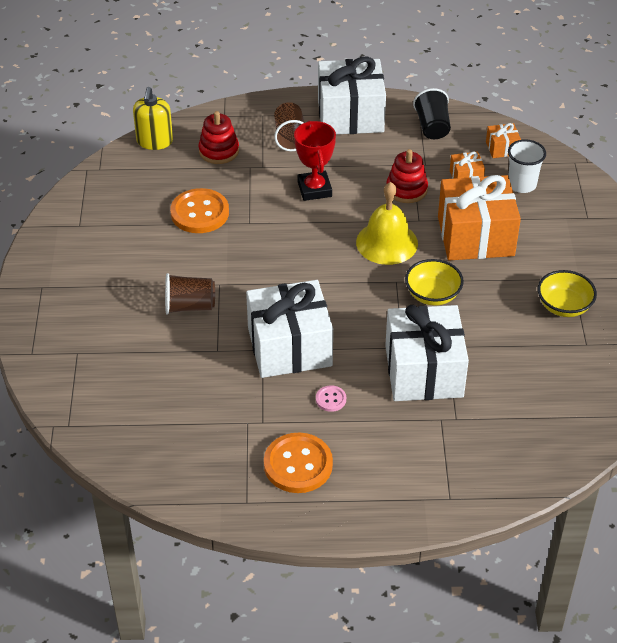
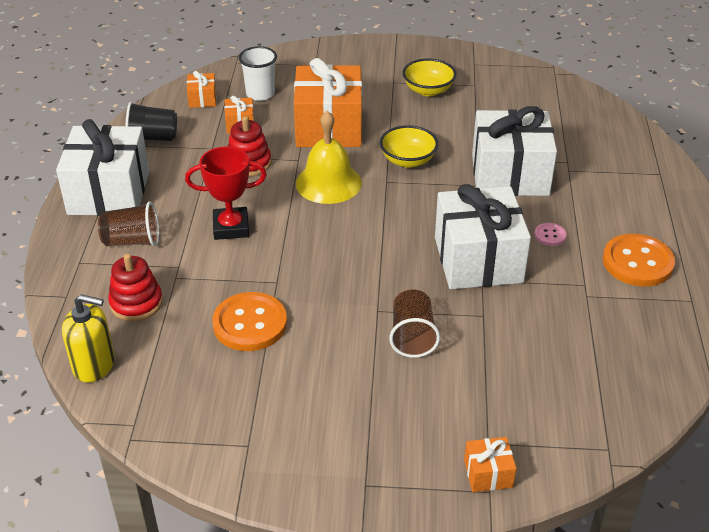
camera: 85 degrees left, 5 degrees down
none -> orange gift [464,437,517,492]

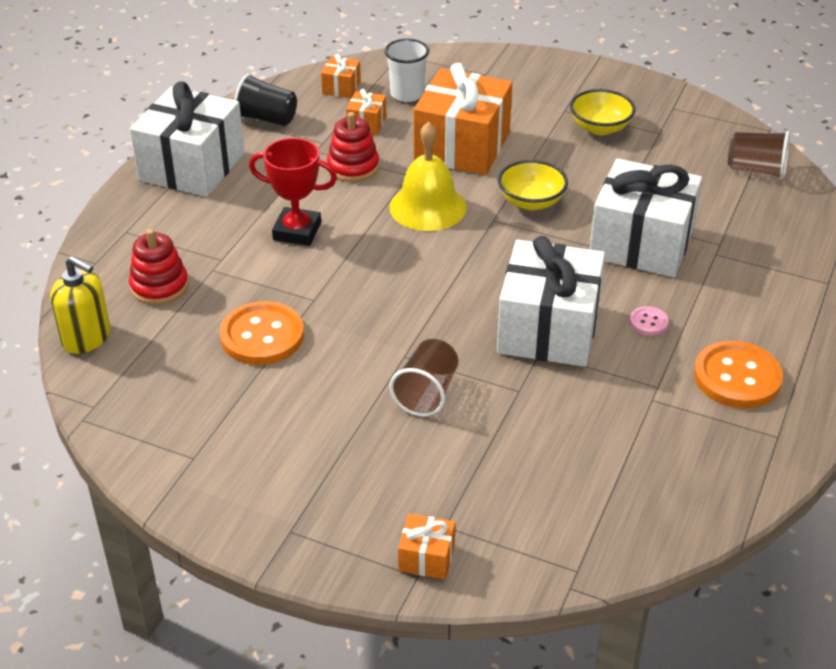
camera: 20 degrees right, 0 degrees up
brown cup [98,202,159,246] -> brown cup moved to [728,131,790,179]

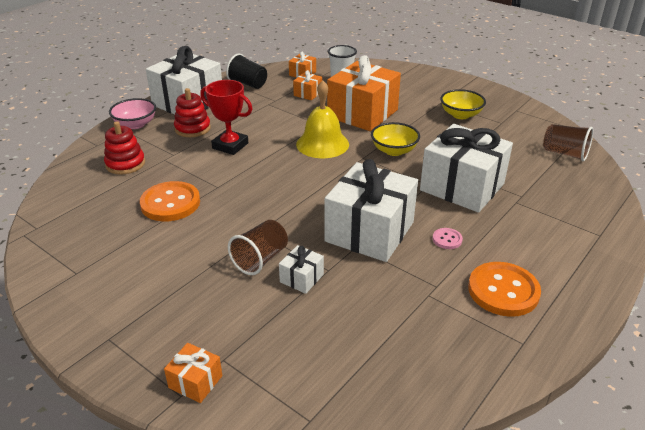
camera: 15 degrees right, 5 degrees down
yellow soap dispenser [50,256,111,354] -> none
red stacking toy [327,112,379,182] -> red stacking toy moved to [174,88,211,137]
none -> pink bowl [109,98,156,129]
none -> white gift [279,245,324,294]

